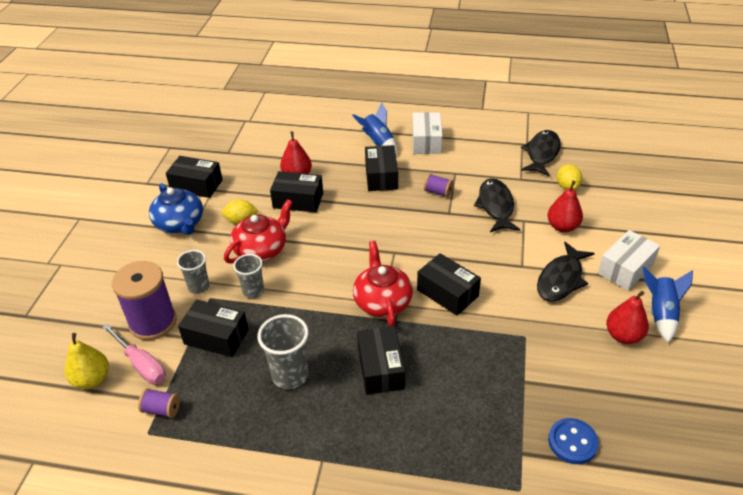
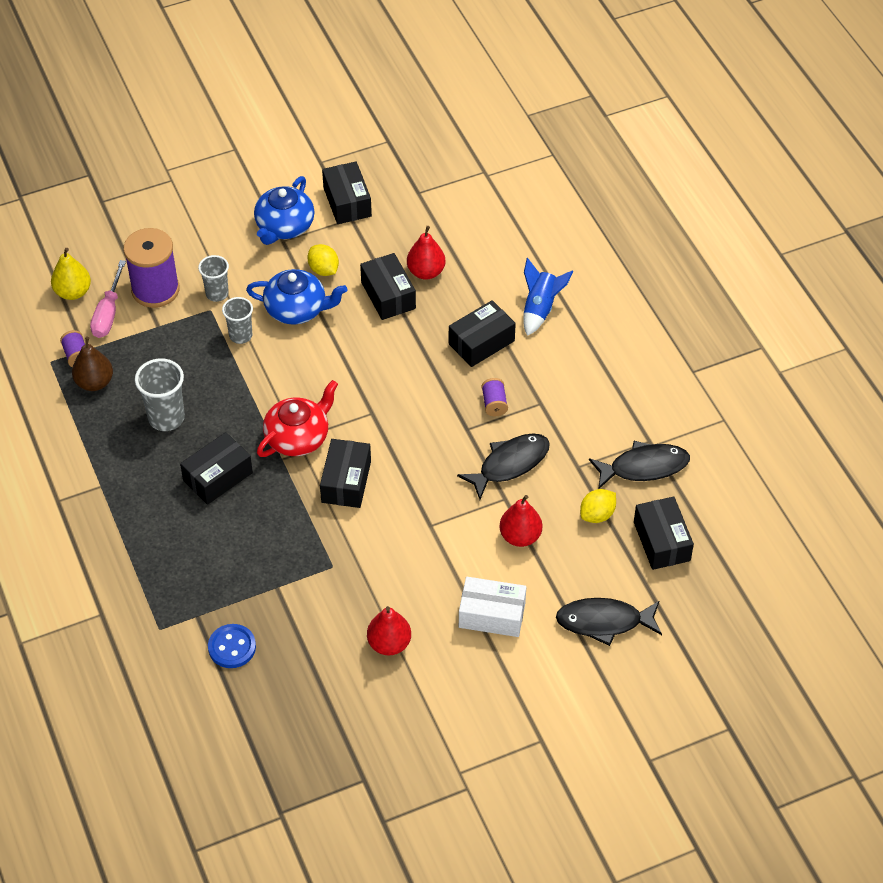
camera: 55 degrees right, 10 degrees up
black box [178,299,249,357] -> black box moved to [634,496,694,570]
red teapot [224,199,293,264] -> blue teapot [246,269,348,324]
white box [412,112,443,154] -> none
black fish [537,242,595,302] -> black fish moved to [556,598,662,646]
blue rocket [643,267,693,342] -> none
none -> brown pear [72,337,113,391]

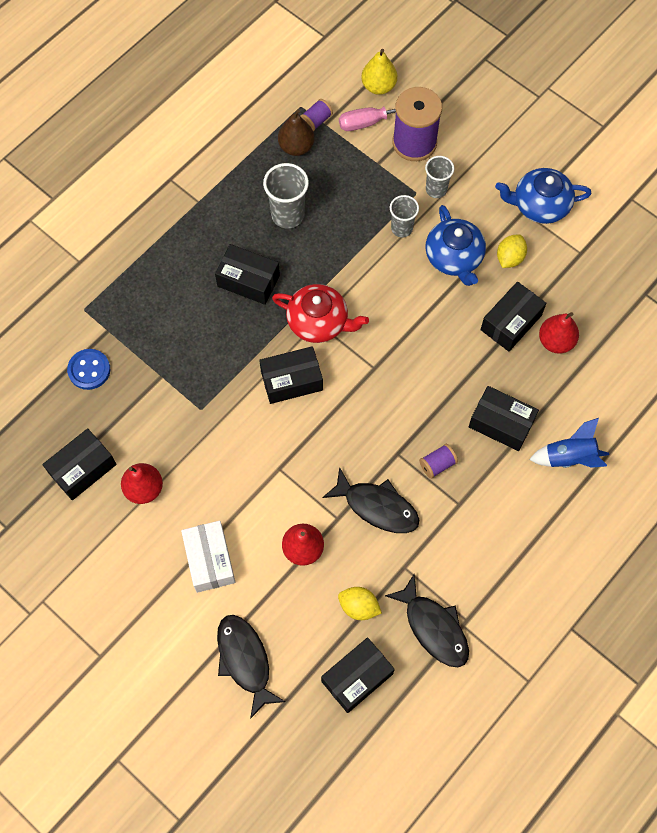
camera: 65 degrees right, 15 degrees up
black box [322,162,372,224] -> black box moved to [43,428,116,500]

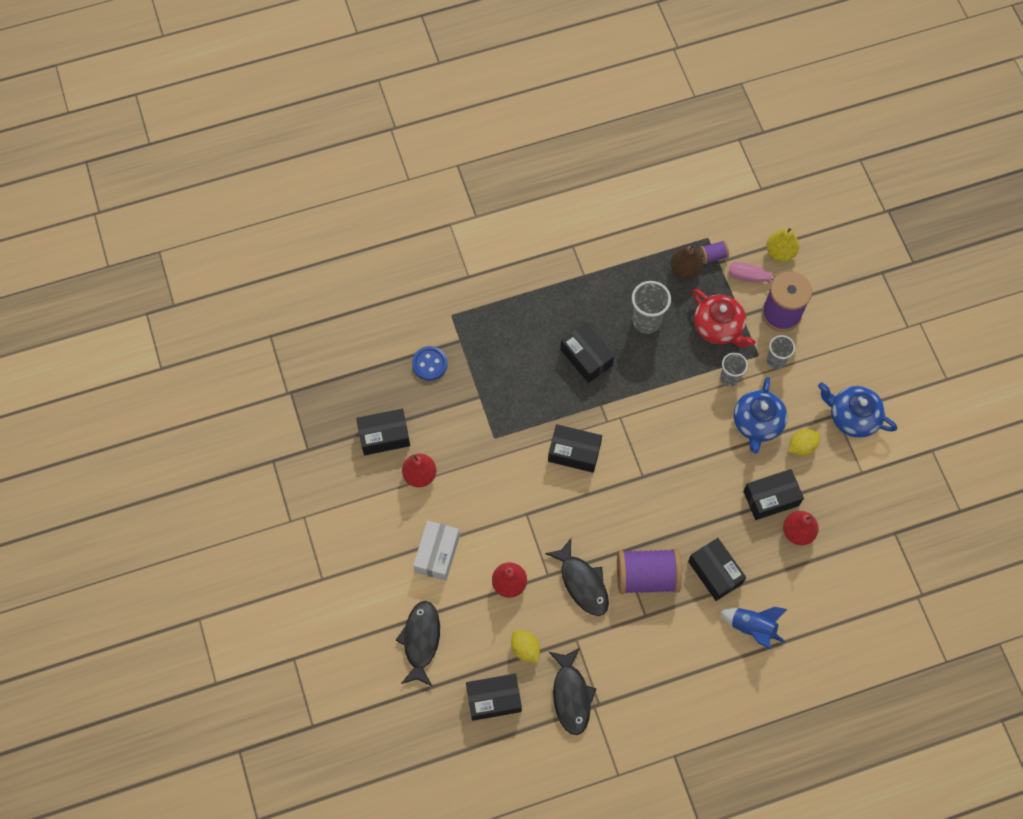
camera: 30 degrees right, 0 degrees up
red teapot [272,284,369,343] -> red teapot moved to [692,289,755,348]
purple spool [419,444,458,479] -> purple spool [617,549,682,594], size x2.19

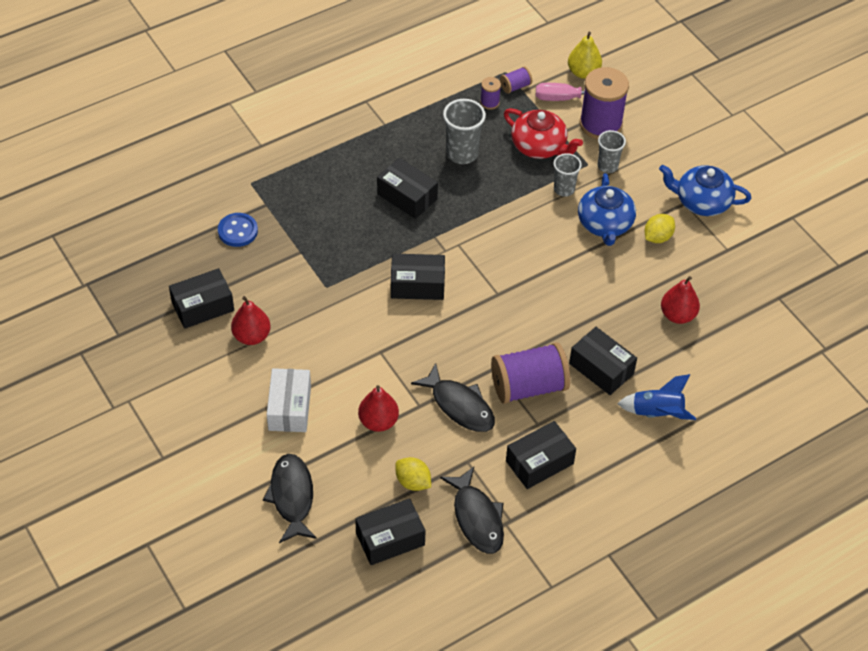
camera: 15 degrees left, 15 degrees down
brown pear [670,244,703,279] -> purple spool [480,77,501,110]
black box [743,469,804,520] -> black box moved to [506,421,576,489]

